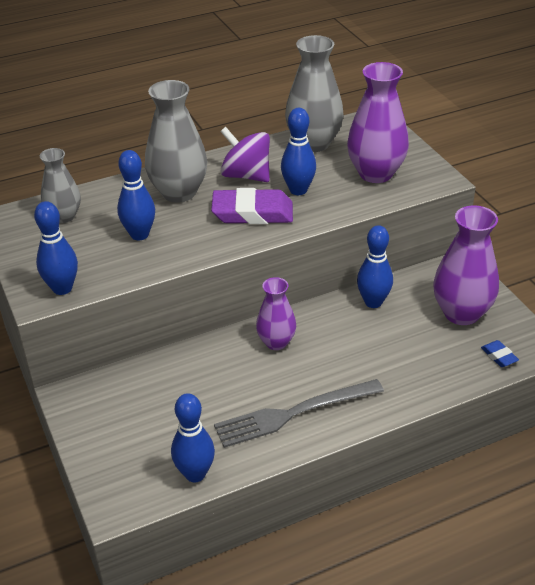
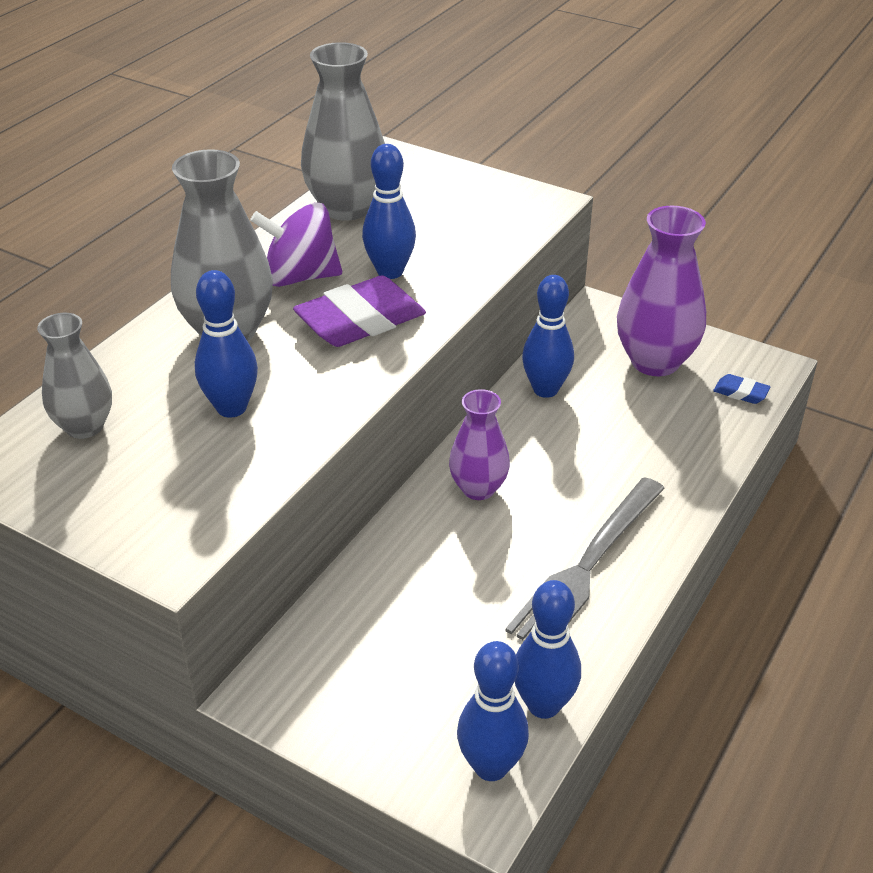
camera: 35 degrees left, 0 degrees up
blue bowling pin [34,201,78,295] -> blue bowling pin moved to [457,641,529,781]
purple vase [347,62,409,183] -> none

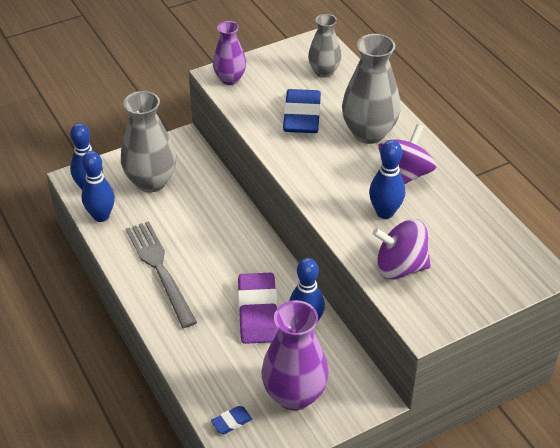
camera: 120 degrees right, 5 degrees up
blue bowling pin [195,270,258,418] -> blue eraser [283,89,321,133]
purple eraser [293,276,426,347] -> purple eraser moved to [238,273,278,344]
grey vase [301,42,385,221] -> grey vase moved to [121,91,176,193]
purple vase [449,389,510,500] -> purple vase moved to [213,21,246,85]
none -> purple spinning top [372,219,431,279]

